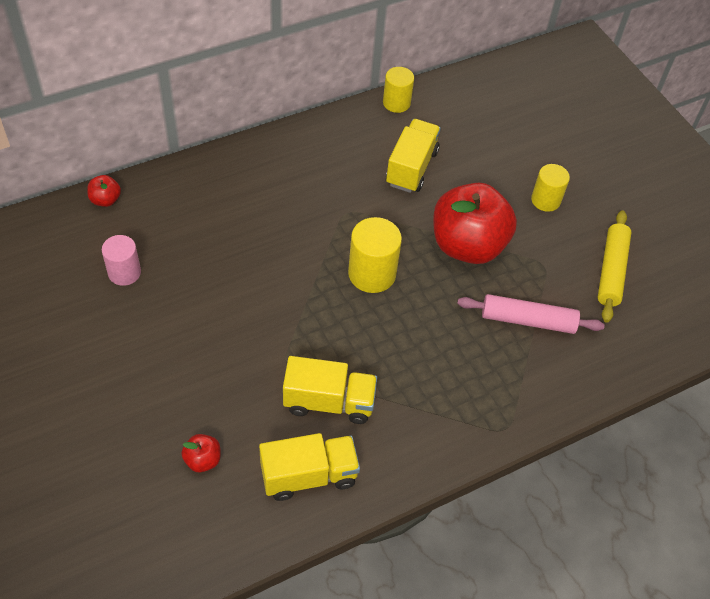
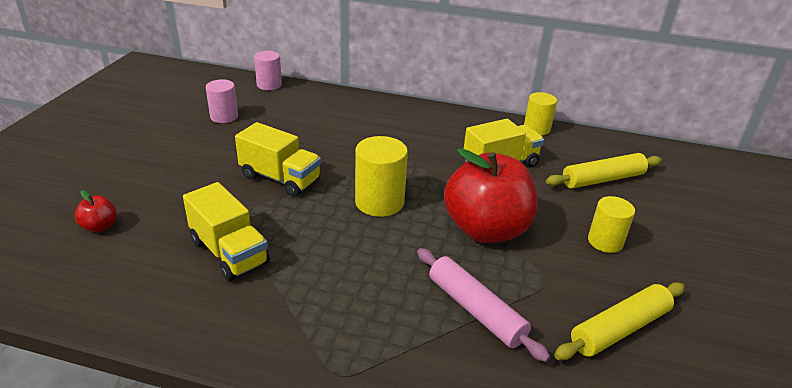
camera: 45 degrees right, 20 degrees down
red apple [87,175,121,207] -> pink cylinder [254,51,282,90]
yellow truck [259,433,360,501] -> yellow truck moved to [235,122,321,197]
none -> yellow rolling pin [546,153,662,189]

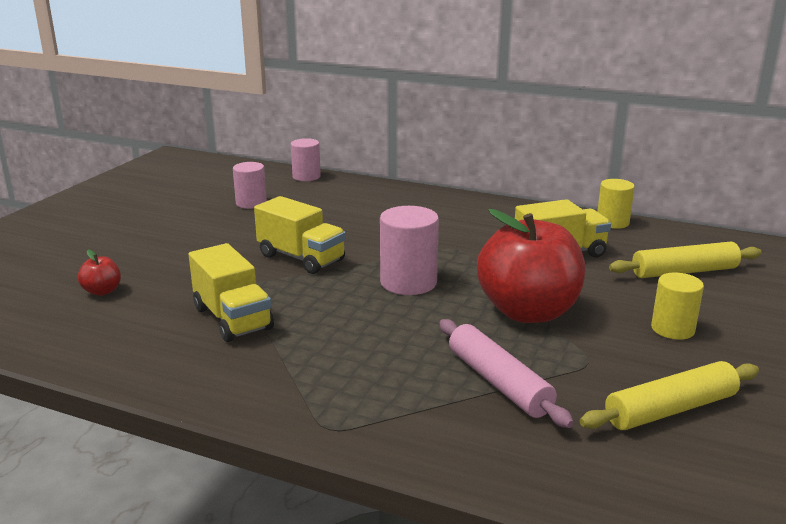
camera: 10 degrees right, 10 degrees down
yellow cylinder [355,136,408,217] -> pink cylinder [380,206,439,295]

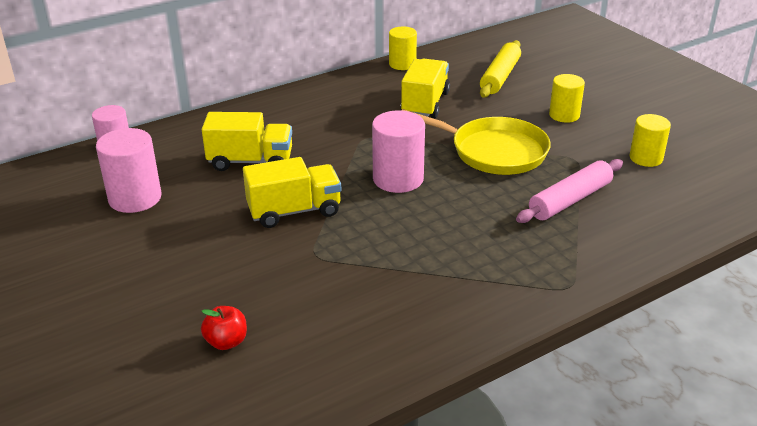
camera: 55 degrees left, 10 degrees up
yellow truck [188,243,274,342] -> yellow truck moved to [202,112,292,171]
pink cylinder [233,162,267,209] -> pink cylinder [96,128,162,213], size x1.50
pink rolling pin [439,319,574,428] -> pink rolling pin turned 45 degrees counterclockwise [516,159,623,223]
red apple [477,209,585,323] -> yellow pan [401,109,551,175]
yellow rolling pin [580,361,759,430] -> yellow cylinder [630,114,671,167]

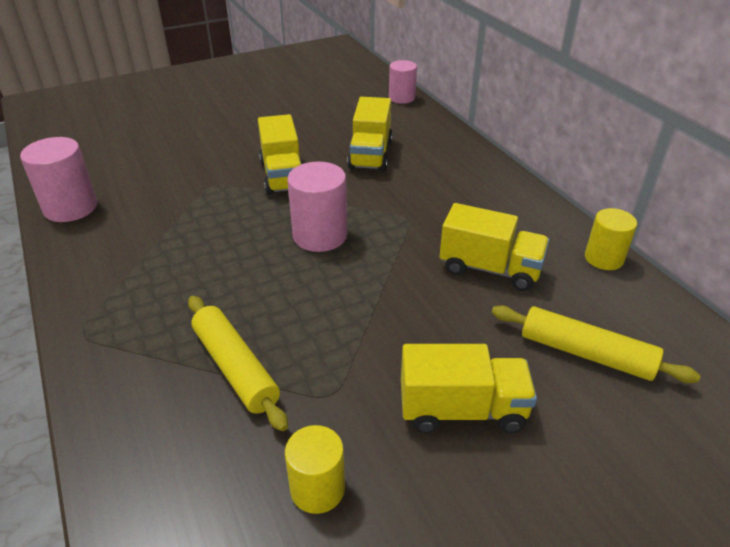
camera: 95 degrees right, 5 degrees up
pink cylinder [96,128,162,213] -> pink cylinder moved to [20,137,97,222]
red apple [201,306,247,350] -> none
yellow pan [401,109,551,175] -> none
pink rolling pin [516,159,623,223] -> yellow rolling pin [188,296,288,431]
yellow cylinder [549,74,585,123] -> yellow truck [401,344,537,433]

